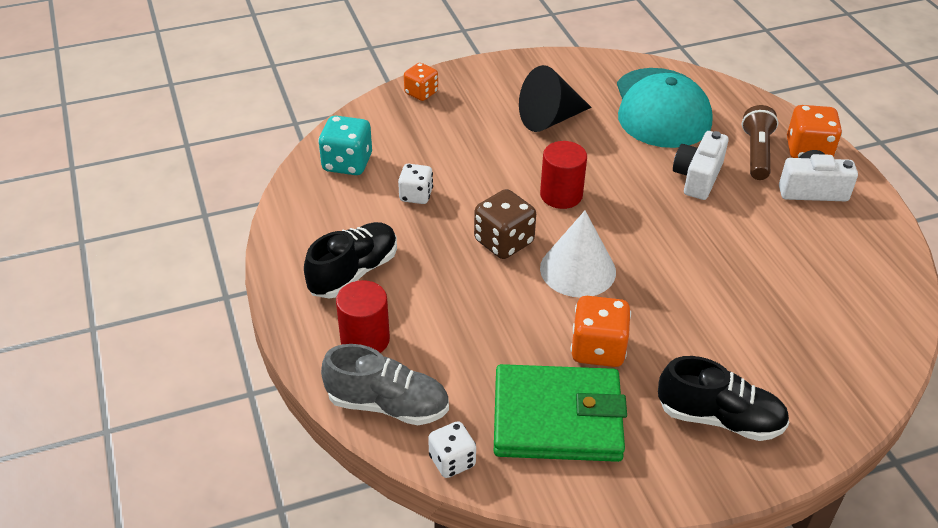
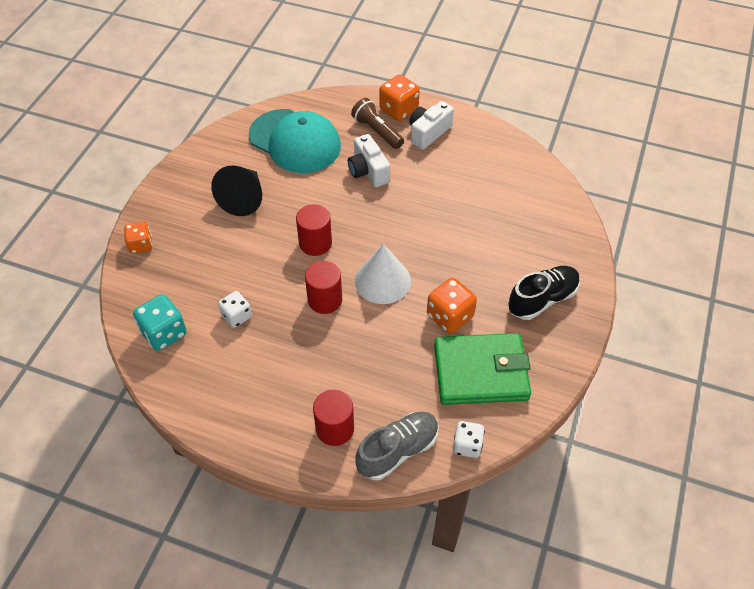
camera: 50 degrees left, 10 degrees up
black shoe [304,222,397,298] -> none
brown dice [474,189,536,259] -> red cylinder [305,261,342,314]
green wallet [494,364,627,462] -> green wallet turned 45 degrees clockwise [434,333,531,405]

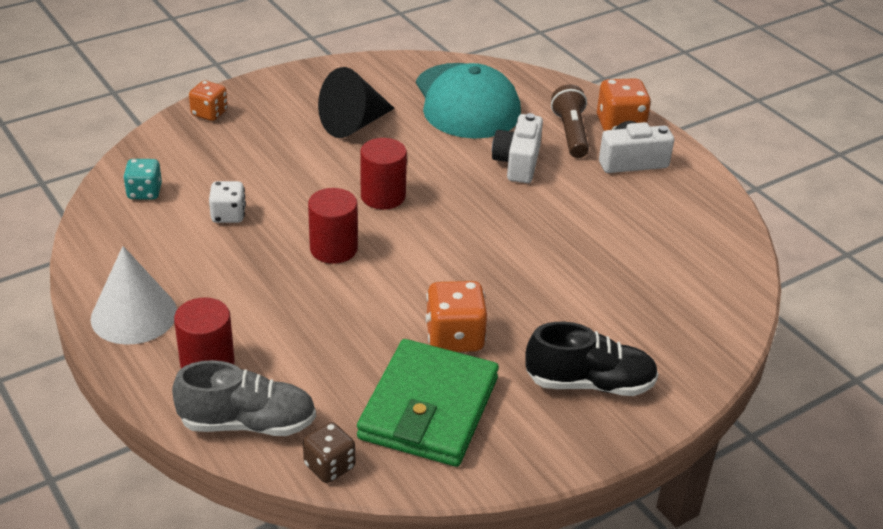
camera: 35 degrees right, 15 degrees down
turquoise dice [133,294,187,351] -> turquoise dice [123,159,162,200], size x0.66
white cone [355,244,411,304] -> white cone moved to [91,246,177,345]
green wallet [434,333,531,405] -> green wallet turned 75 degrees clockwise [357,339,499,467]
white dice [453,421,485,458] -> brown dice [303,422,355,483]

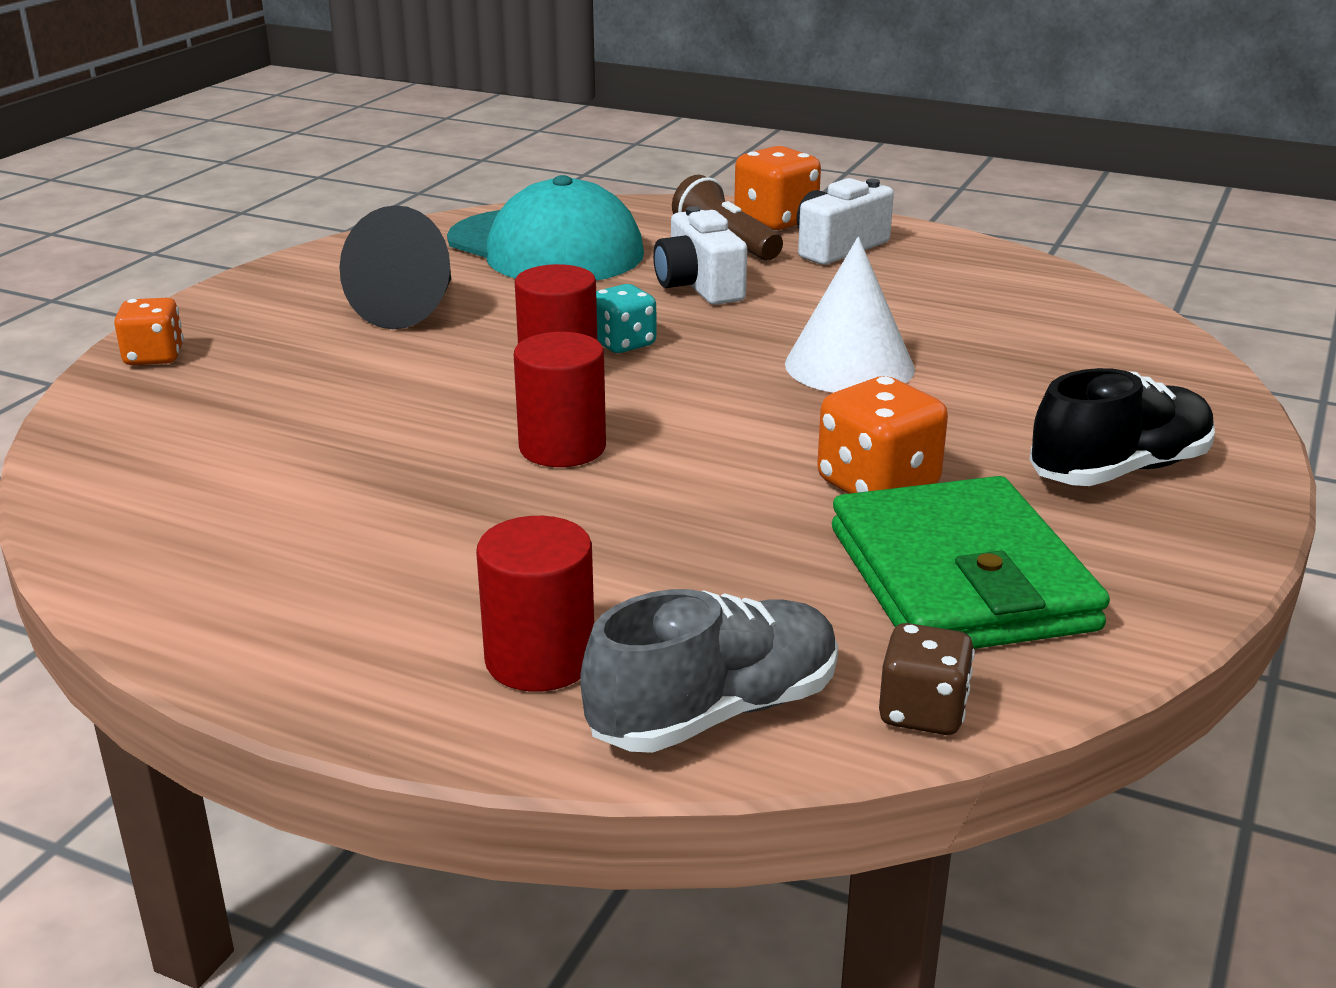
camera: 30 degrees left, 10 degrees down
white cone [91,246,177,345] -> white cone moved to [785,237,915,393]
turquoise dice [123,159,162,200] -> turquoise dice moved to [596,284,656,353]
white dice [209,181,246,223] -> none

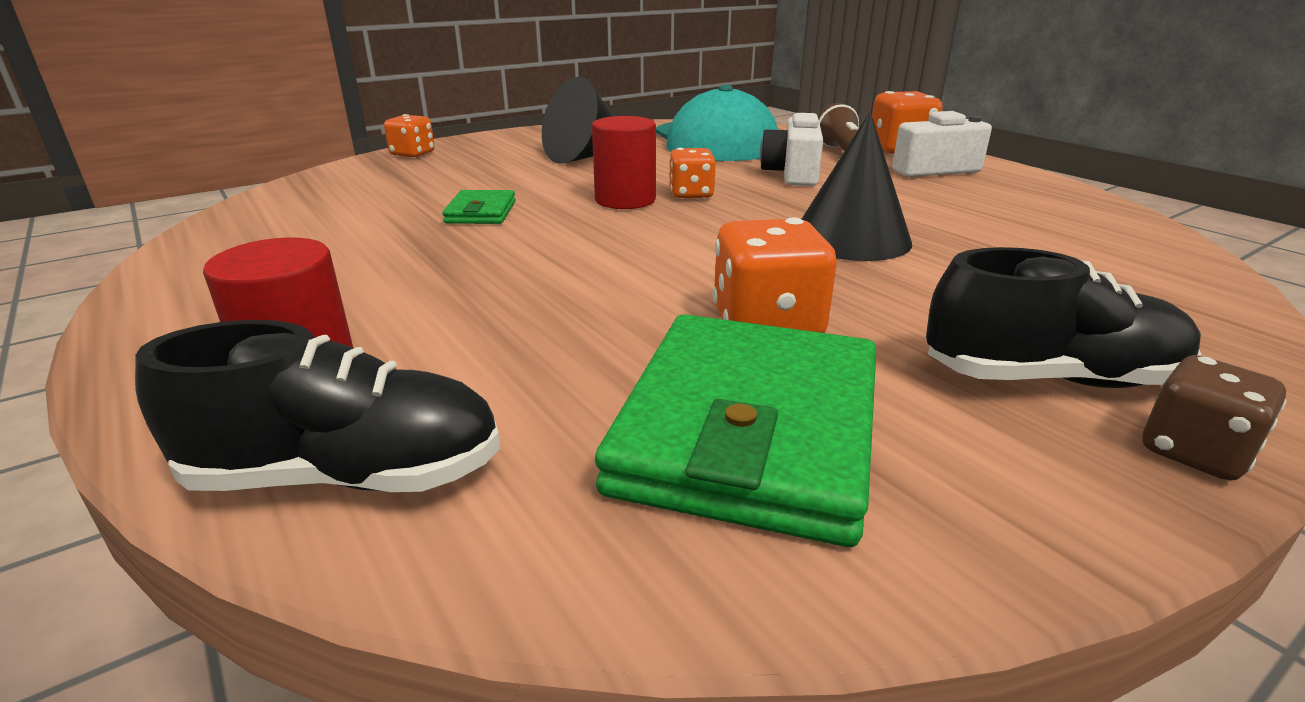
camera: 30 degrees right, 0 degrees up
red cylinder [514,332,606,467] -> none
grey shoe [581,589,838,753] -> black shoe [135,320,500,492]
turquoise dice [596,284,656,353] -> orange dice [669,148,716,199]
white cone [785,237,915,393] -> black cone [802,112,912,261]
brown dice [879,623,975,735] -> brown dice moved to [1143,355,1287,481]
none -> green wallet [442,190,516,224]

